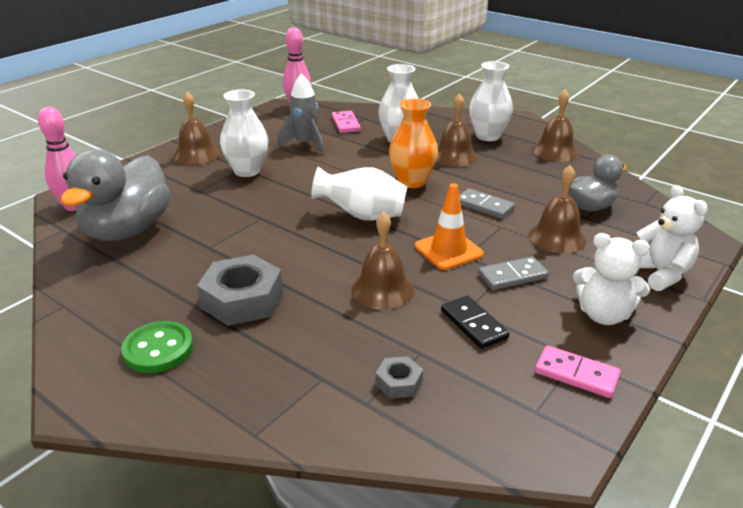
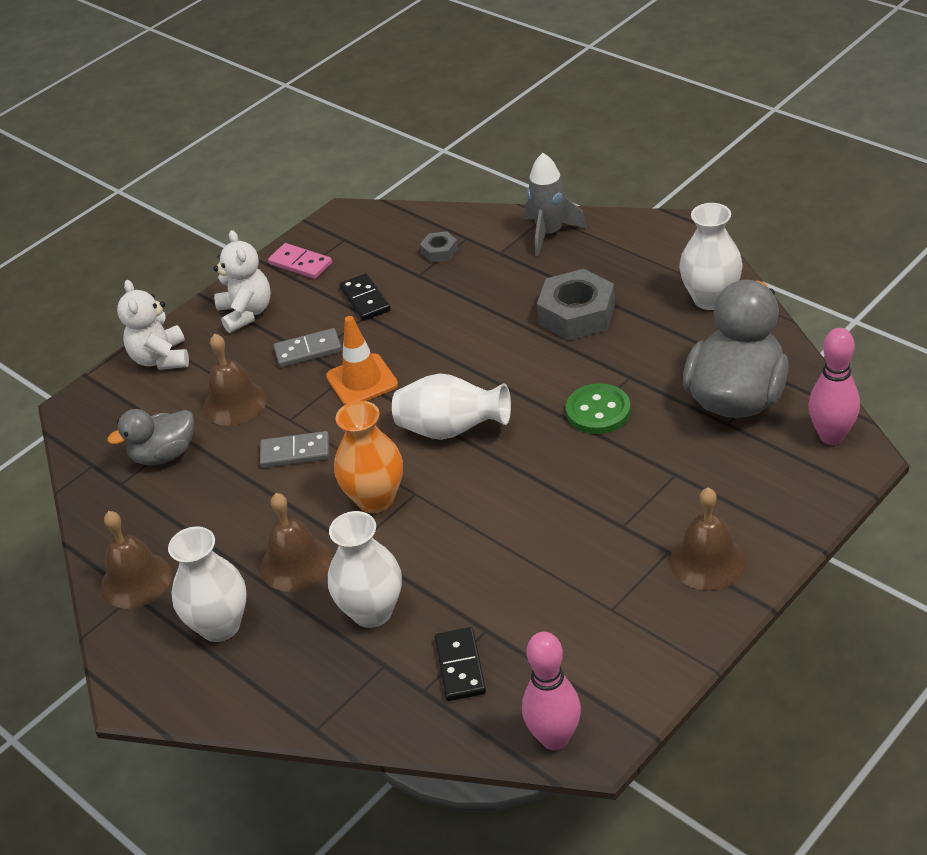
camera: 170 degrees left, 10 degrees up
green button [121,321,193,373] -> green button moved to [566,383,631,434]
white vase [220,89,268,177] -> white vase moved to [679,203,743,310]
grey rocket [277,73,324,154] -> grey rocket moved to [525,153,587,256]
pink domino [332,111,361,133] -> black domino [435,627,486,701]
brown bell [351,212,414,310] -> none
grey domino [459,188,515,219] -> grey domino turned 45 degrees counterclockwise [260,431,329,468]
white teddy bear [573,233,650,325] -> white teddy bear turned 45 degrees clockwise [213,230,271,333]

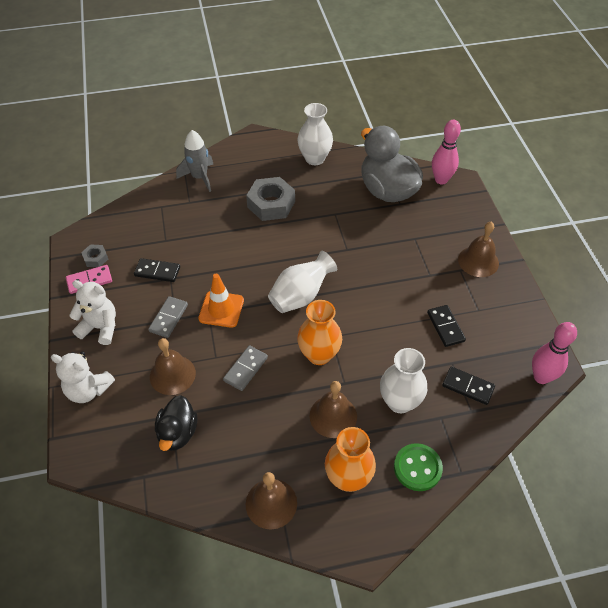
camera: 60 degrees left, 10 degrees up
grey duck [107,409,194,465] -> black duck [155,395,197,451]
white vase [168,526,247,642] -> orange vase [325,427,376,492]
grey nut [420,231,458,263] -> grey nut moved to [81,244,108,267]
green button [566,383,631,434] -> green button moved to [394,443,443,491]
none -> black domino [427,305,466,347]

